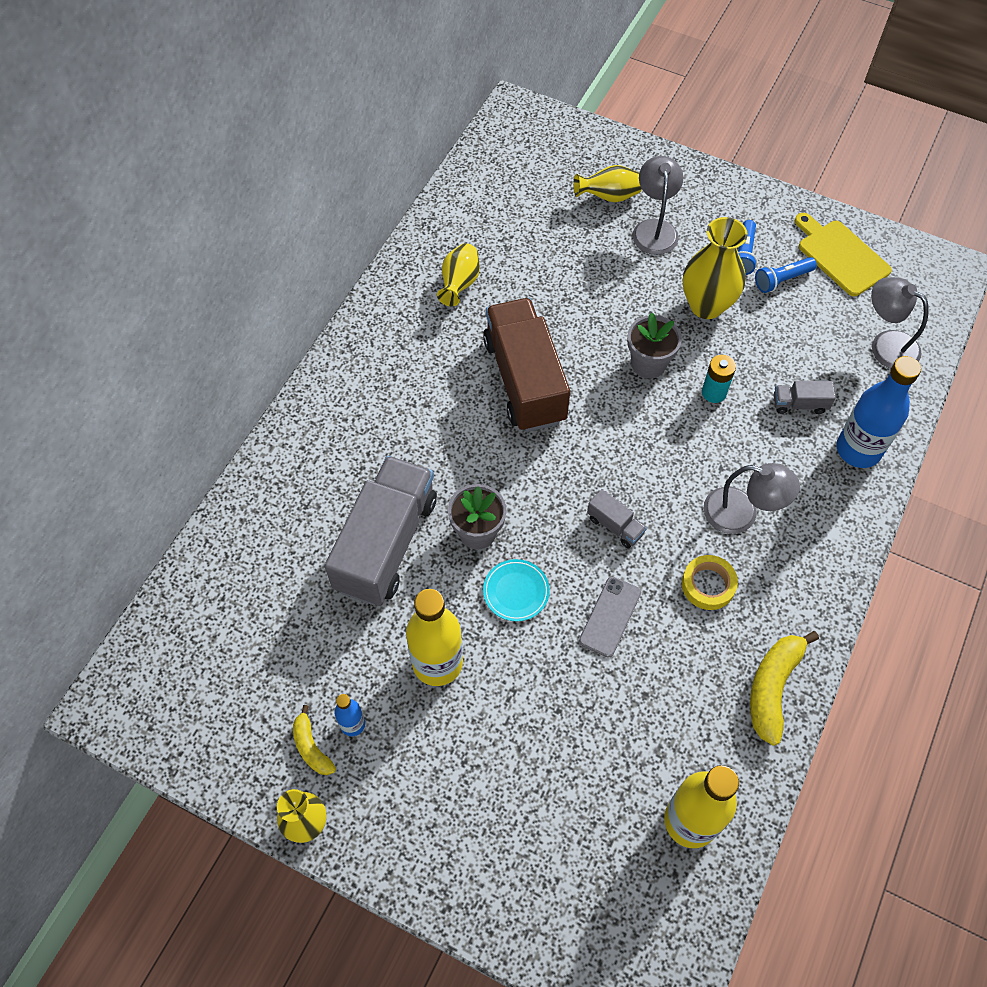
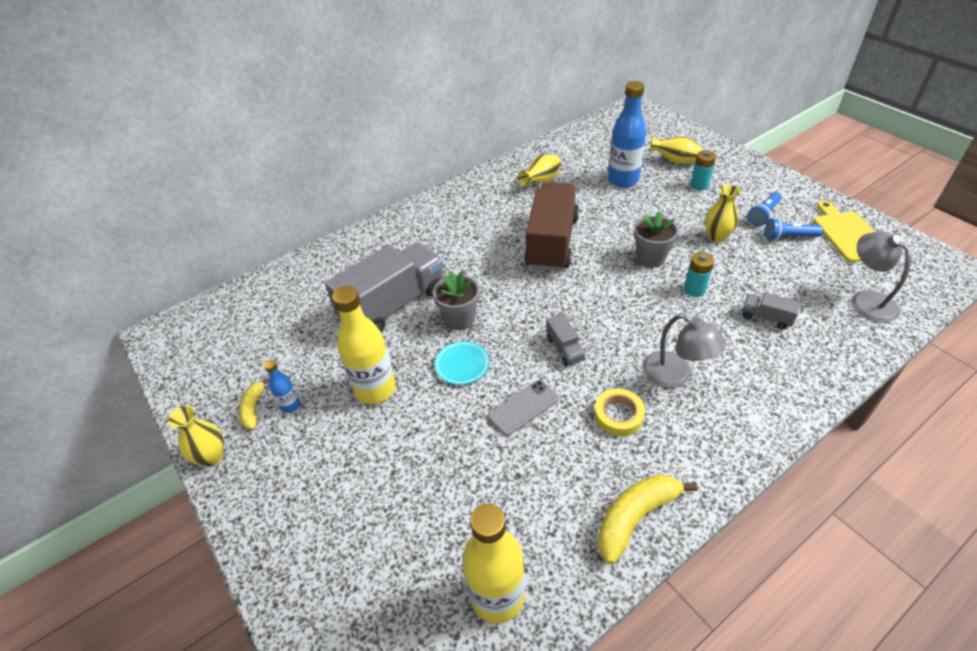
camera: 30 degrees right, 15 degrees down
grey lamp [632,156,683,255] -> turquoise battery [691,150,716,190]
yellow vase [683,217,748,319] -> yellow vase [705,185,741,242], size x0.63
blue bottle [836,356,921,468] -> blue bottle moved to [608,81,646,188]

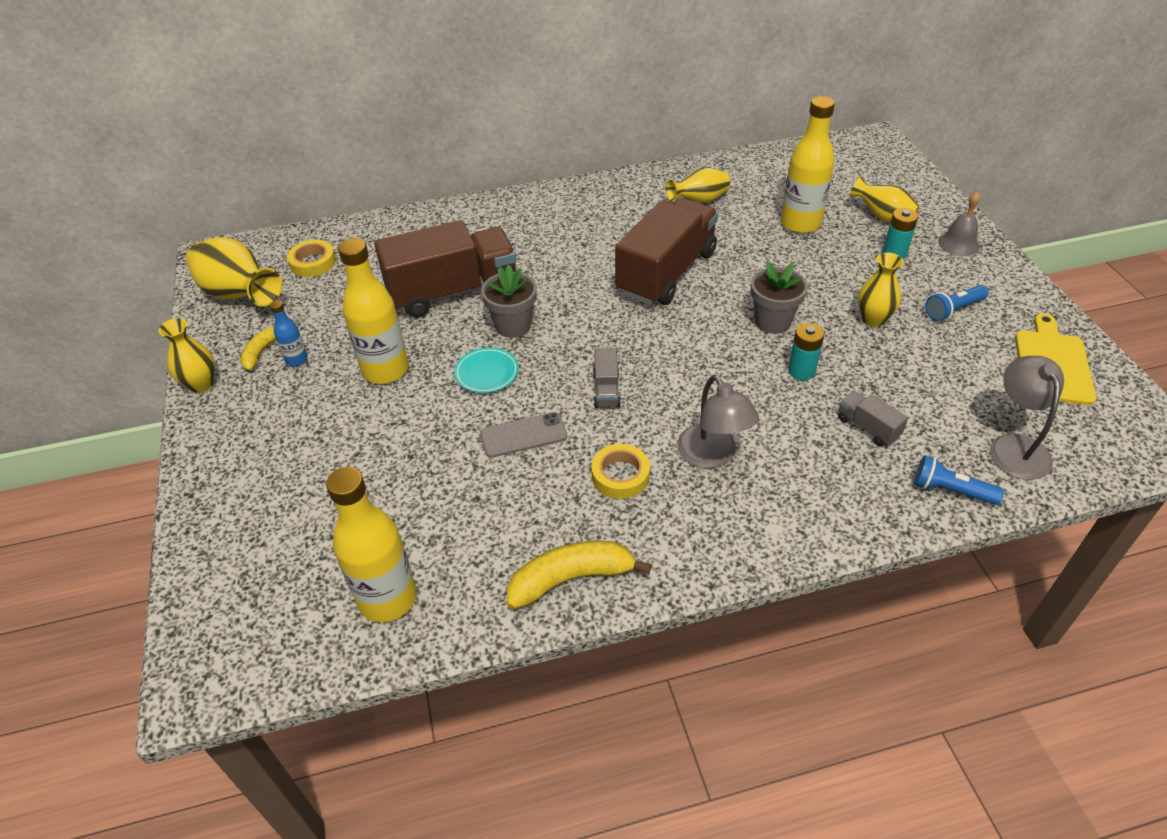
camera: 20 degrees right, 0 degrees up
grey truck [325,242,444,332] -> brown truck [374,220,517,318]
blue bottle [608,81,646,188] -> yellow bottle [781,96,835,234]
blue flashlight [765,218,823,240] -> blue flashlight moved to [914,455,1004,505]
none -> yellow vase [186,237,282,306]
none -> yellow tape [287,240,336,277]
none -> grey bell [938,192,980,256]

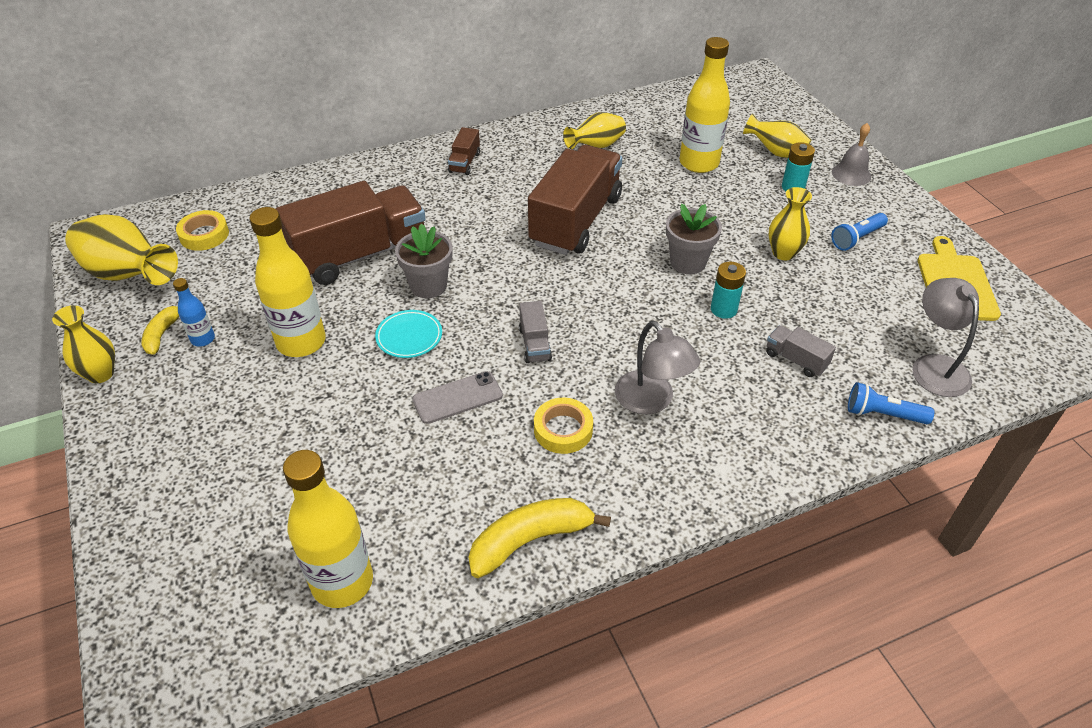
camera: 10 degrees left, 0 degrees up
none -> brown truck [448,127,480,175]

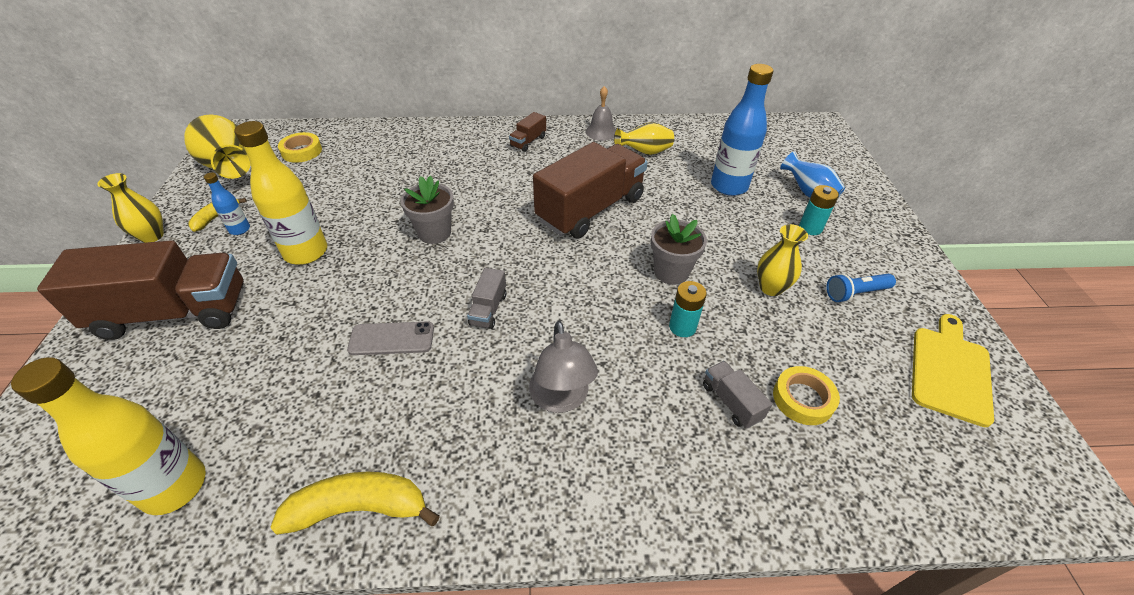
camera: 20 degrees right, 0 degrees up
brown truck [276,181,426,285] -> brown truck moved to [37,240,244,340]
turquoise plate [375,310,442,358] -> none
yellow tape [534,398,593,454] -> yellow tape moved to [773,366,840,425]
yellow bottle [680,37,730,173] -> blue bottle [711,64,773,196]
yellow vase [743,113,811,158] -> blue vase [780,151,845,198]
grey bell [832,123,871,186] -> grey bell moved to [586,86,616,141]
blue flashlight [848,382,934,424] -> none
grey lamp [912,278,979,397] -> none

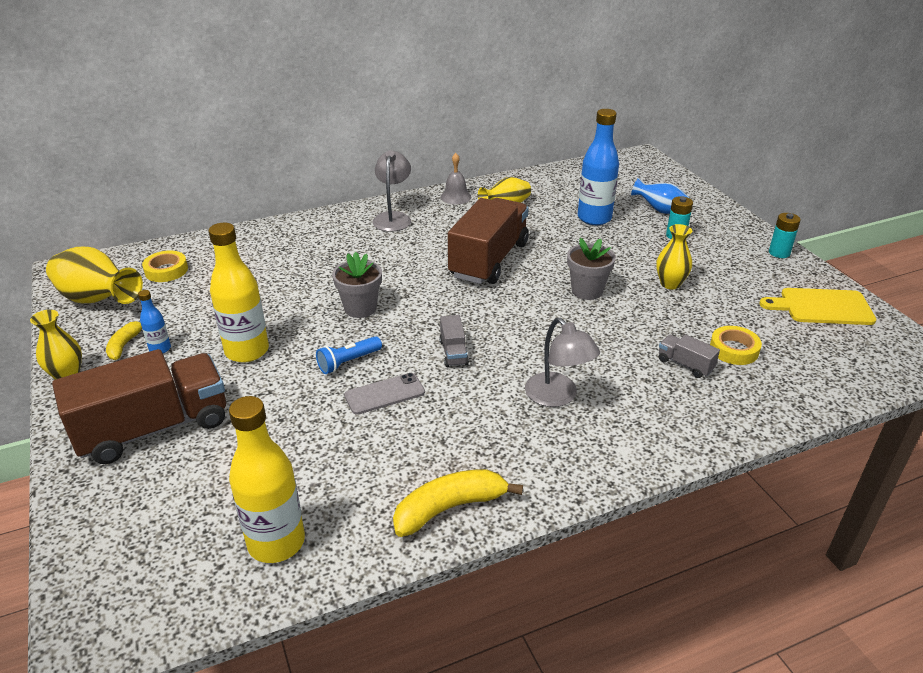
camera: 20 degrees left, 10 degrees down
brown truck [509,112,546,152] -> grey lamp [372,150,411,232]
turquoise battery [669,281,707,337] -> turquoise battery moved to [769,213,800,258]
blue flashlight [826,273,896,302] -> blue flashlight moved to [316,336,382,374]
yellow cutting board [912,314,994,427] -> yellow cutting board turned 90 degrees counterclockwise [759,288,877,325]

